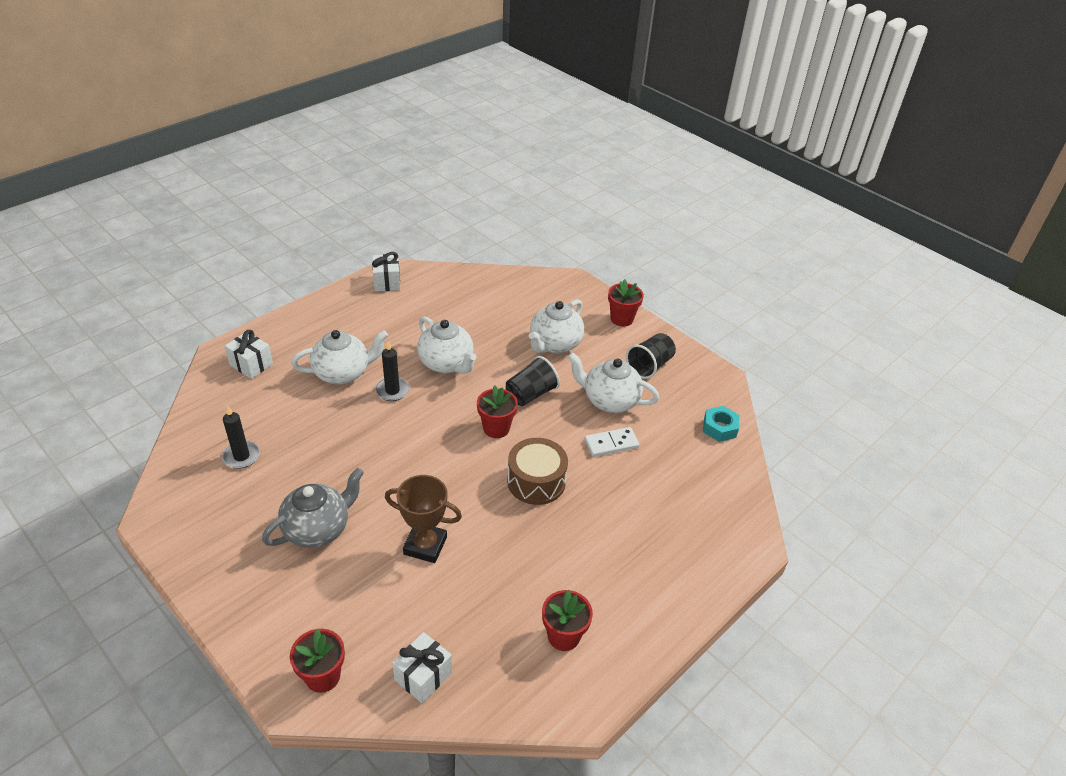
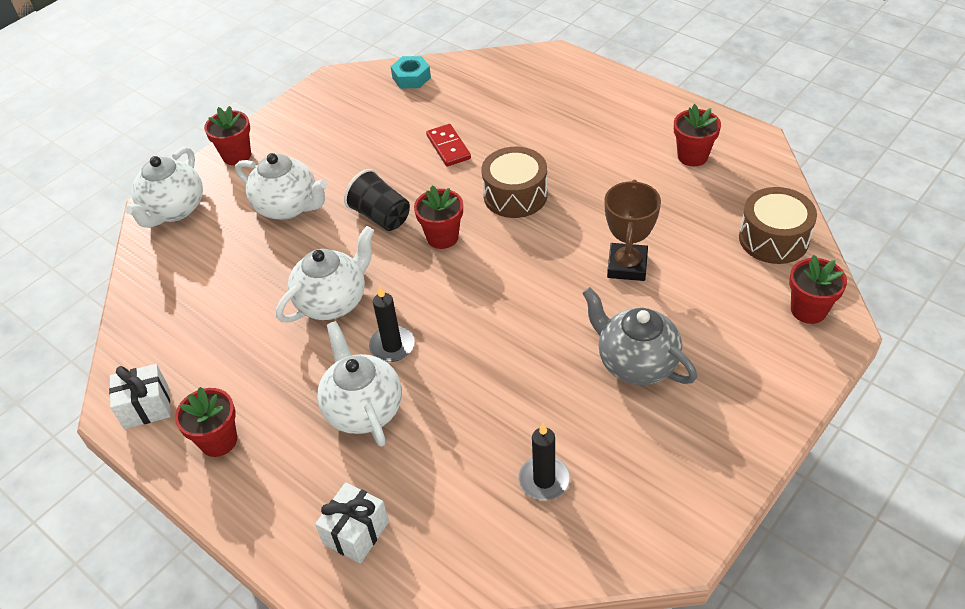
camera: 90 degrees left, 5 degrees up
white gift [392,632,452,703] -> brown drum [739,187,817,264]
white teapot [568,352,659,413] -> white teapot moved to [125,147,203,228]
white domino [584,427,639,457] -> red domino [426,124,471,166]
black cup [626,333,676,379] -> none
none -> red flower pot [175,387,237,457]

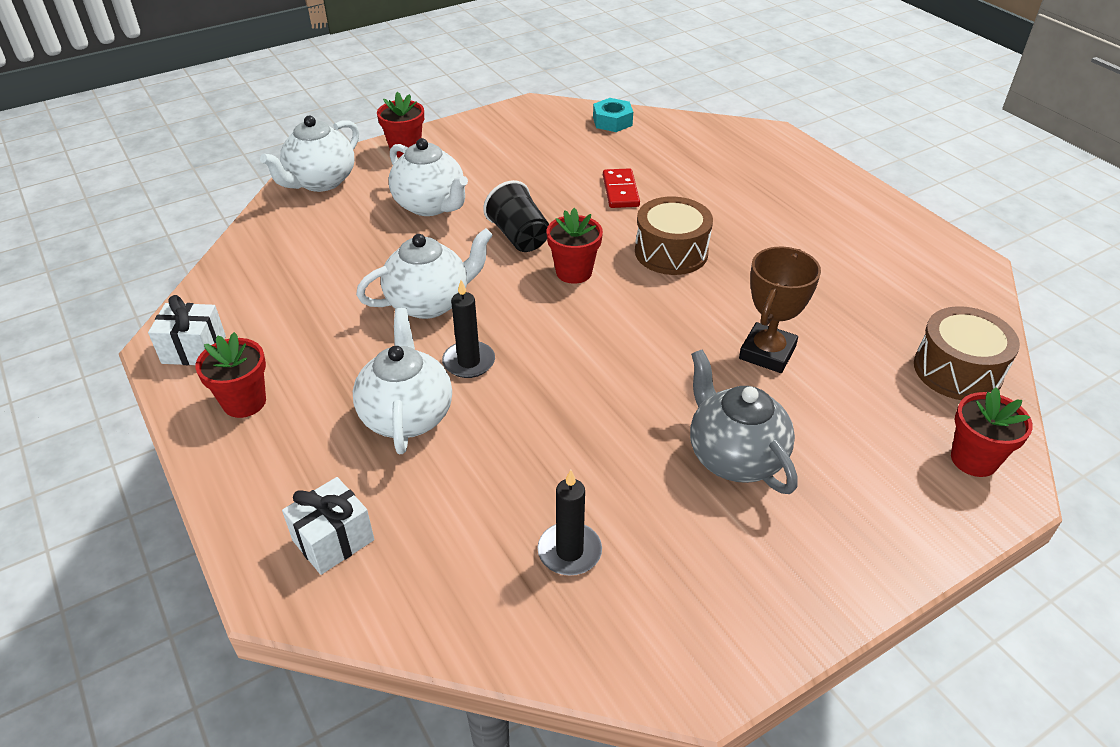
camera: 15 degrees right, 5 degrees down
red flower pot [674,104,721,166] -> none

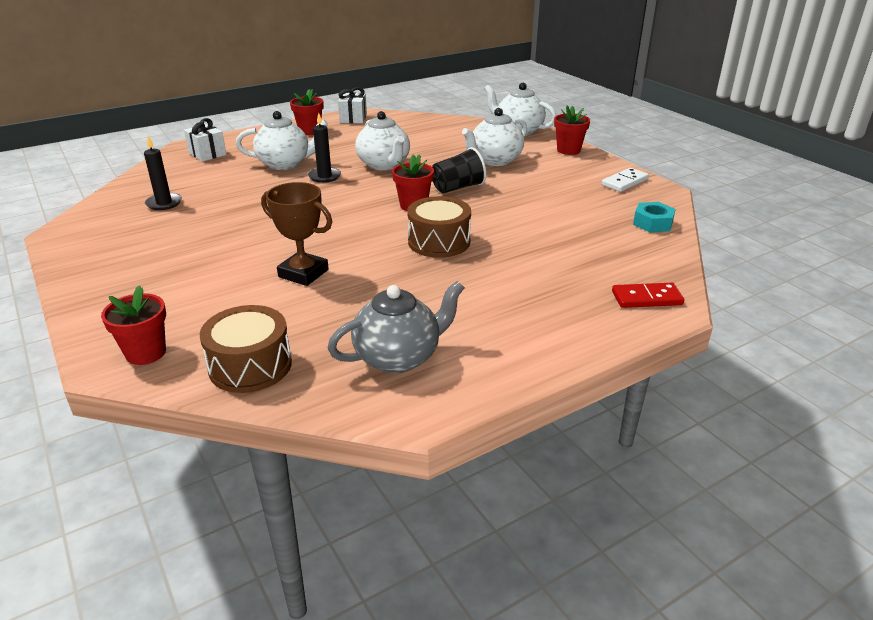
camera: 90 degrees right, 10 degrees down
red domino [603,168,640,208] -> red domino moved to [612,283,684,308]
grey teapot [690,349,798,494] -> grey teapot moved to [328,280,465,373]
none -> white domino [602,168,649,192]

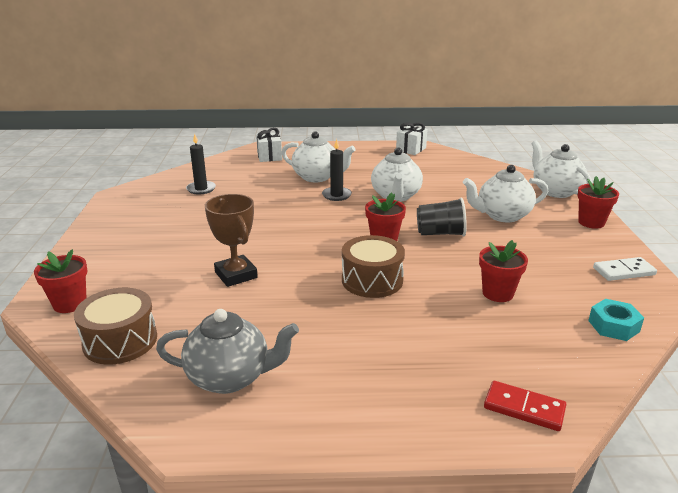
camera: 30 degrees right, 5 degrees down
red flower pot [290,89,324,135] -> red flower pot moved to [479,240,528,302]

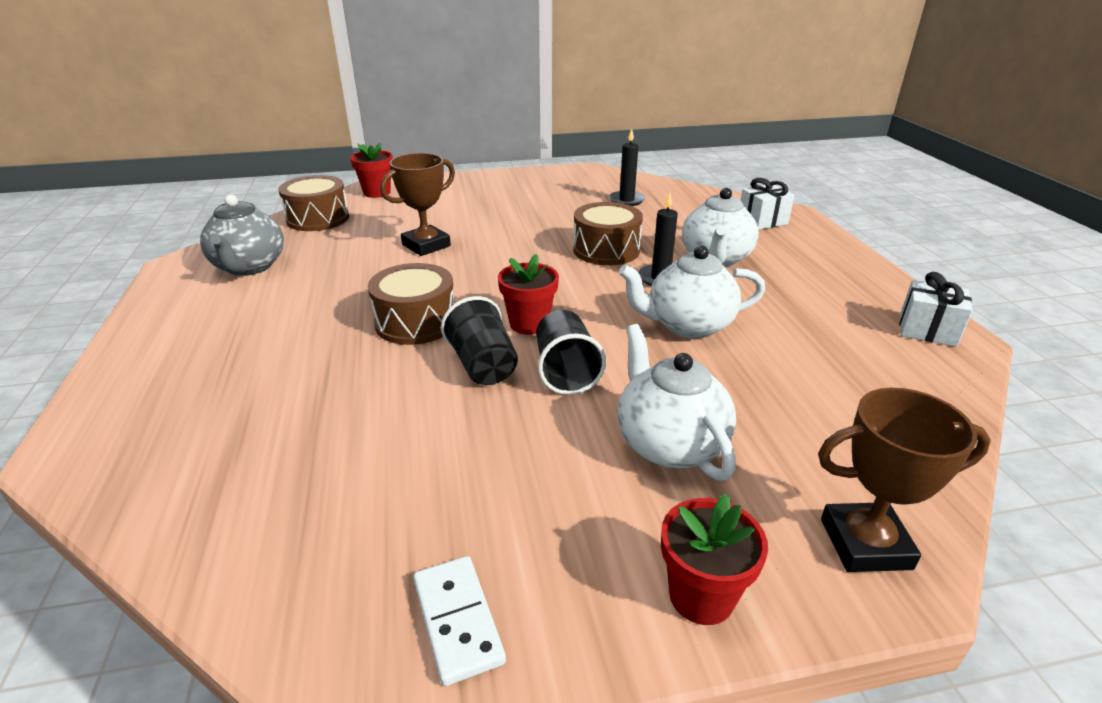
camera: 80 degrees right, 5 degrees up
red flower pot [479,240,528,302] -> none
red domino [484,381,566,431] -> none
white teapot [531,140,592,198] -> brown trophy [818,388,991,572]
turquoise nut [588,299,644,341] -> none
none -> black cup [441,296,518,385]
none -> brown drum [573,202,643,265]

